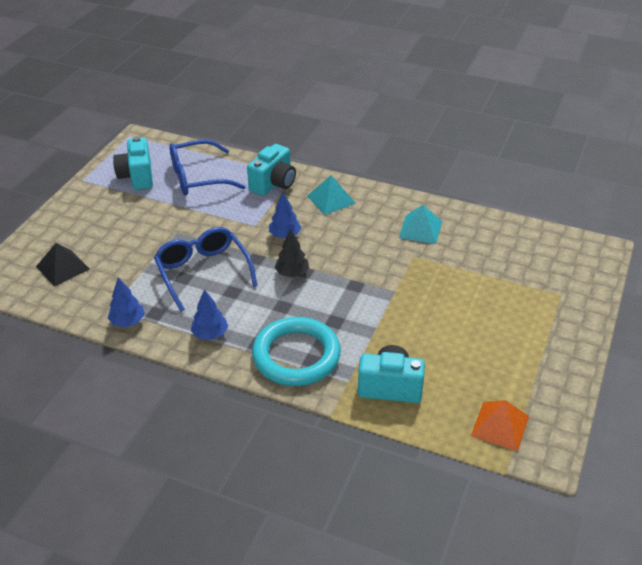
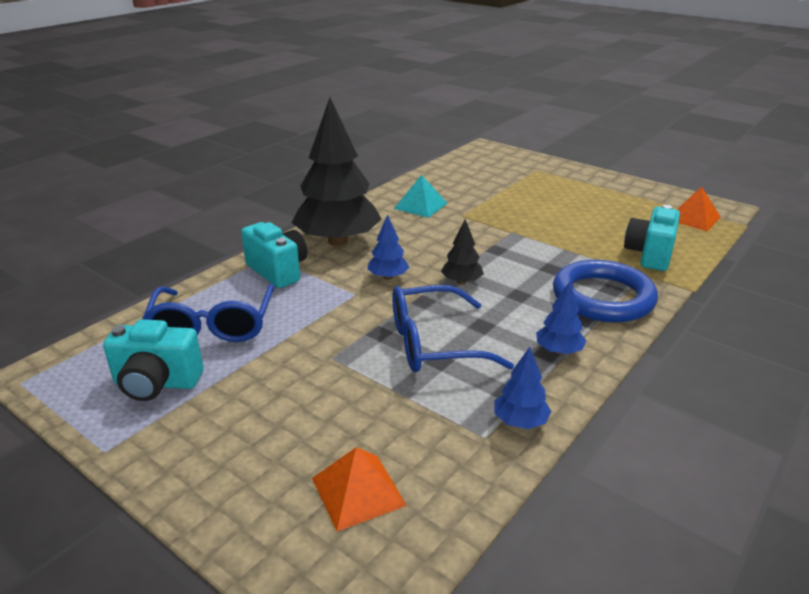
camera: 75 degrees left, 10 degrees down
black pyramid [36,243,90,287] -> orange pyramid [312,447,407,531]
turquoise ring [252,317,341,386] -> blue ring [553,260,658,323]
turquoise pyramid [307,175,356,215] -> black tree [291,98,382,246]

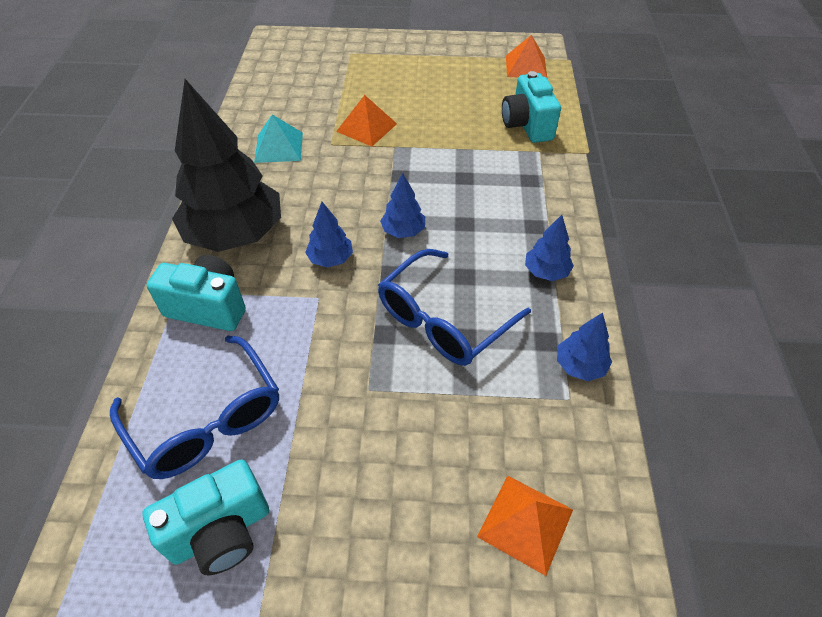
camera: 35 degrees left, 20 degrees up
black tree [441,219,484,284] -> blue tree [380,173,425,238]
blue ring [553,260,658,323] -> none
none -> orange pyramid [336,95,397,146]

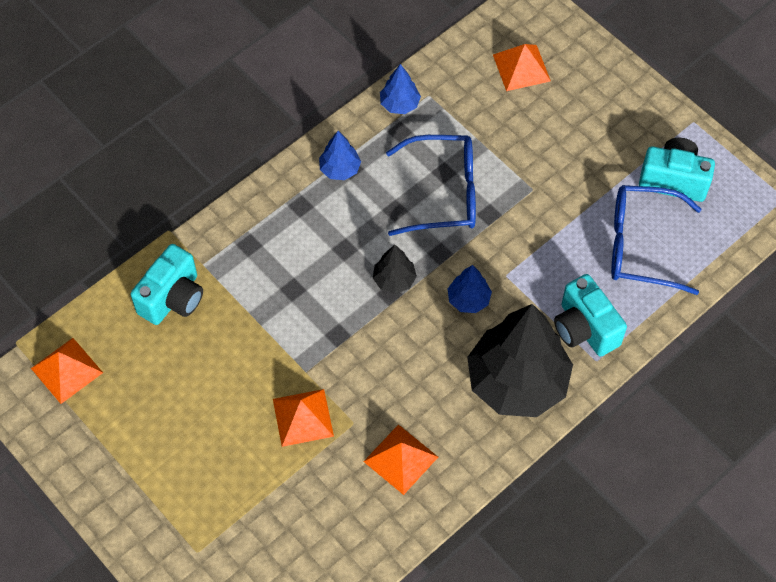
camera: 135 degrees left, 10 degrees up
blue glasses [110,336,279,479] -> blue glasses turned 90 degrees counterclockwise [611,185,701,295]
turquoise pyramid [254,115,303,163] -> orange pyramid [363,424,438,495]
blue tree [380,173,425,238] -> black tree [373,245,417,294]

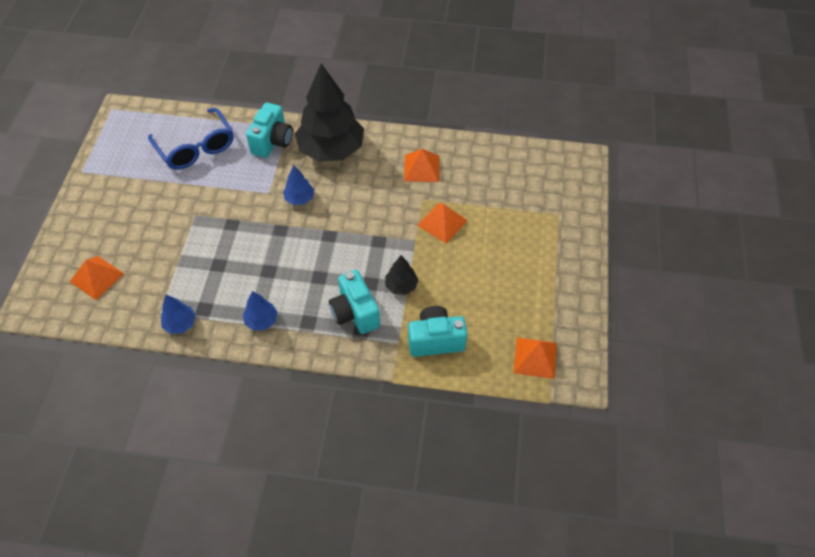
camera: 130 degrees left, 5 degrees down
black tree [373,245,417,294] -> black tree moved to [385,255,418,295]
blue glasses [386,135,476,236] -> none
turquoise camera [639,138,715,202] -> turquoise camera moved to [329,270,380,334]

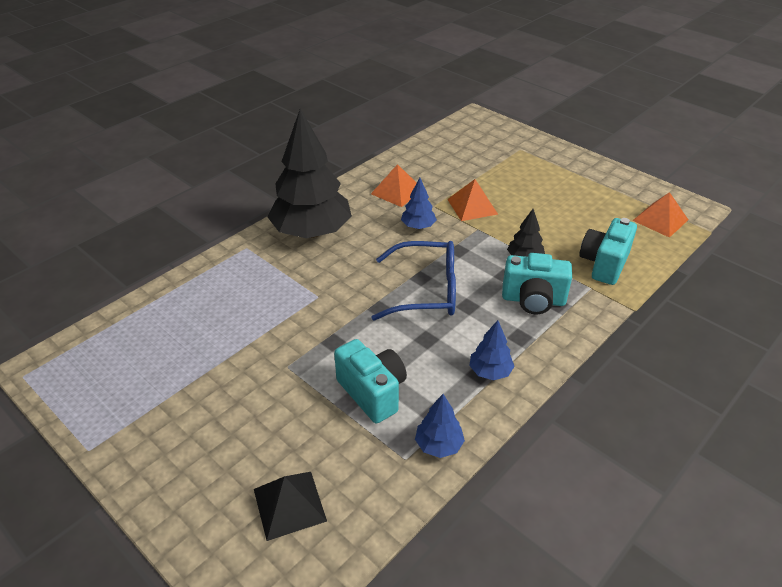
camera: 55 degrees left, 15 degrees down
orange pyramid [70,256,124,300] -> black pyramid [254,472,327,541]
blue glasses [148,108,233,170] -> blue glasses moved to [371,241,456,321]
turquoise camera [246,103,293,158] -> turquoise camera moved to [334,339,407,423]
blue tree [283,165,314,205] -> blue tree moved to [401,178,437,229]

